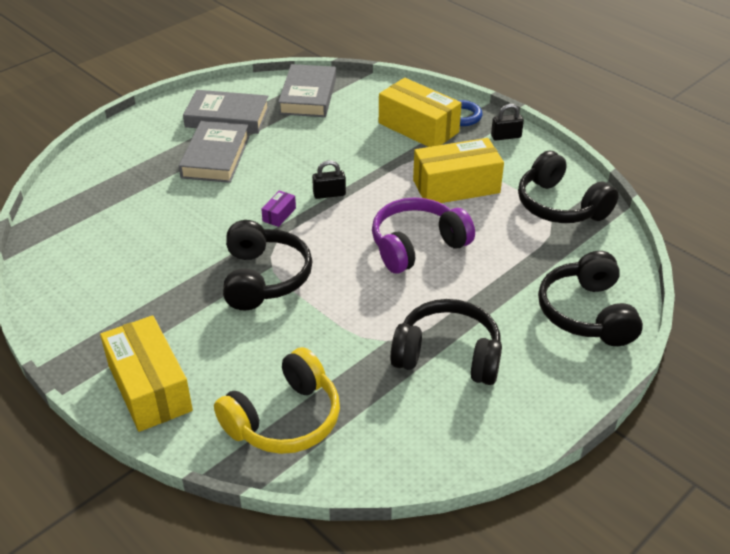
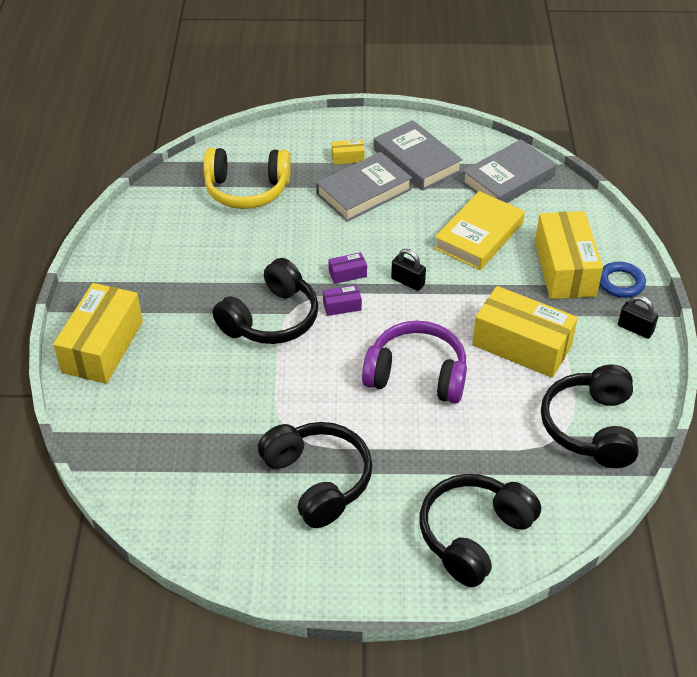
camera: 45 degrees right, 5 degrees up
yellow headphones [214,347,340,454] -> yellow headphones moved to [204,148,291,209]
none -> purple box [323,285,362,316]
none -> yellow box [332,140,365,164]
none -> yellow book [434,191,525,270]

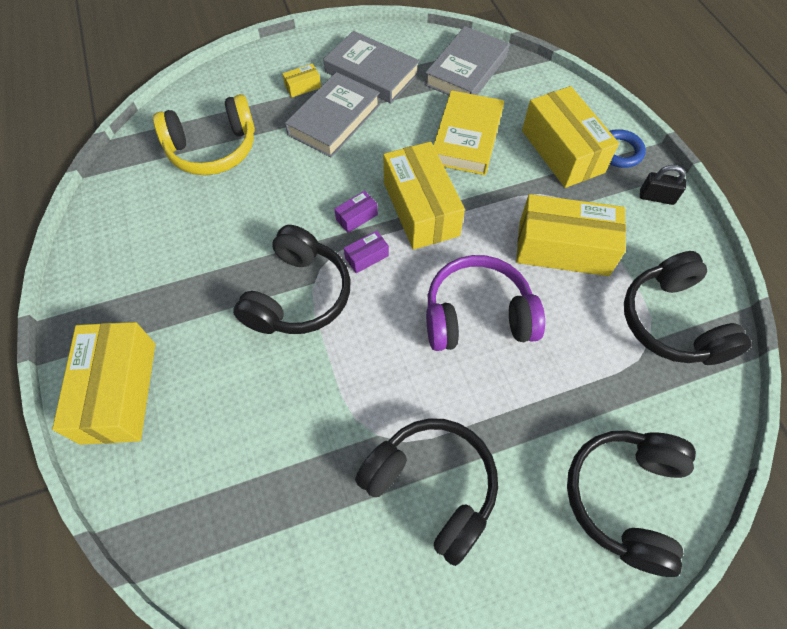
camera: 20 degrees left, 15 degrees up
black padlock [391,249,426,291] -> yellow box [383,142,465,250]

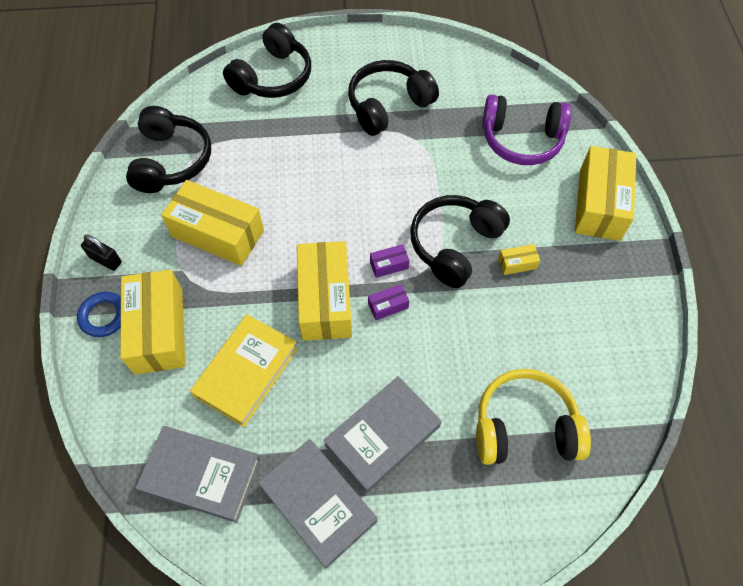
camera: 165 degrees left, 0 degrees up
yellow box [282,64,321,97] -> yellow box moved to [498,244,540,275]
black headphones [355,418,498,566] -> black headphones turned 90 degrees clockwise [348,60,439,136]
grey book [425,26,509,95] -> grey book turned 60 degrees clockwise [135,426,261,523]
purple headphones [426,255,545,351] -> purple headphones moved to [482,94,572,165]

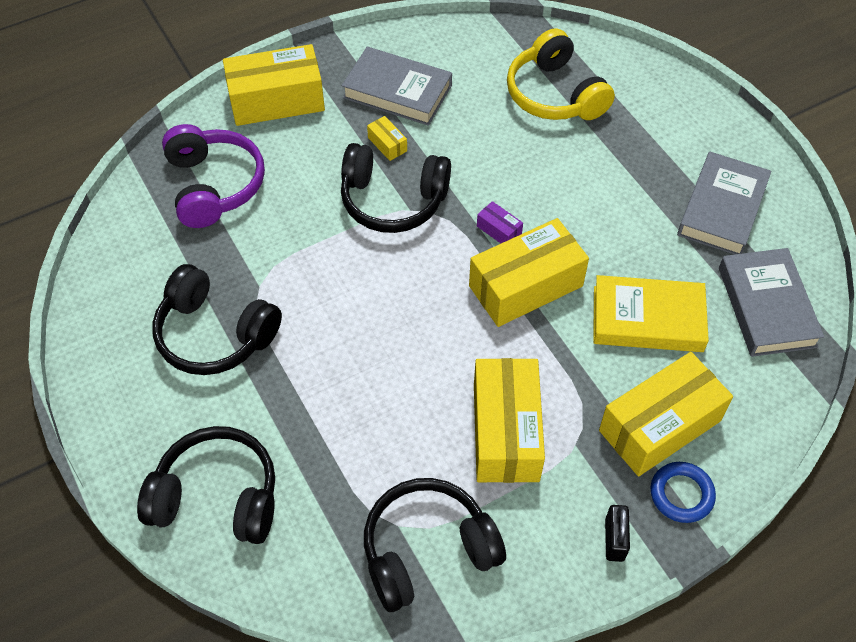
camera: 115 degrees left, 5 degrees down
grey book [323,376,442,493] -> grey book moved to [342,47,452,126]
purple box [370,244,409,278] -> none

